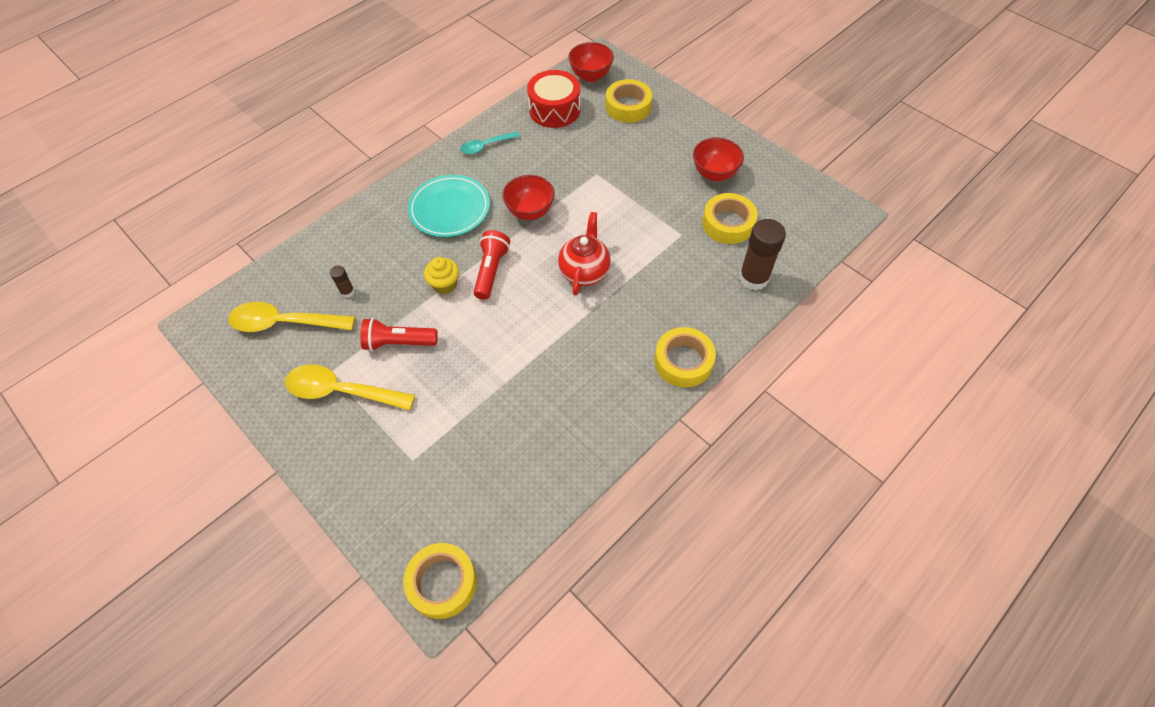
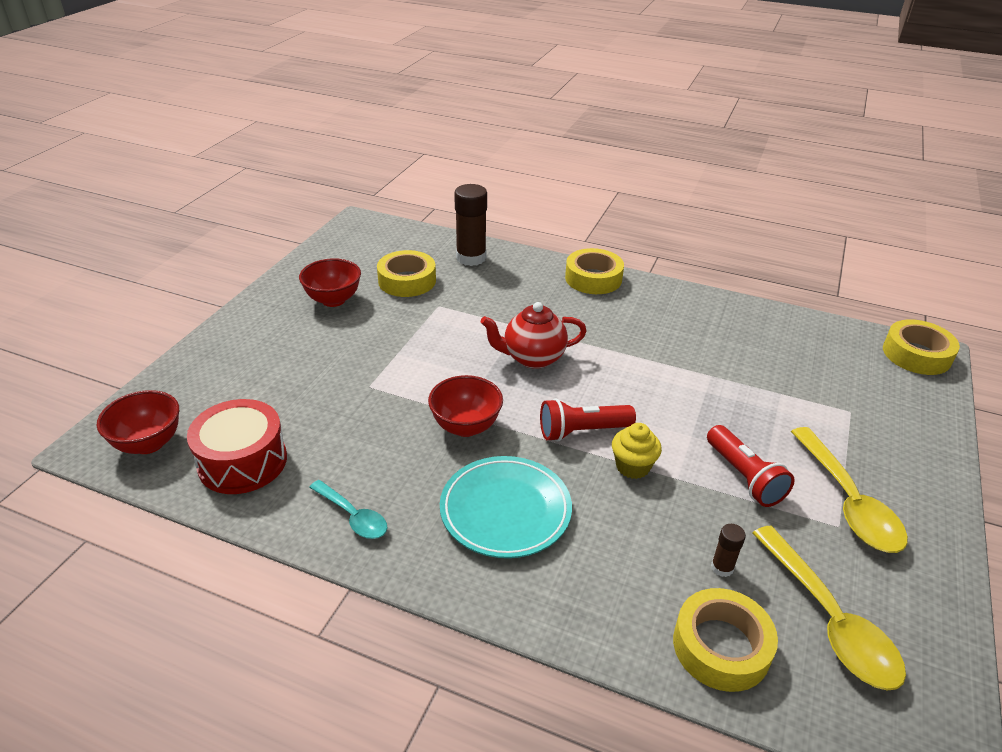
camera: 115 degrees left, 20 degrees down
yellow tape [605,79,652,123] -> yellow tape moved to [673,588,778,692]

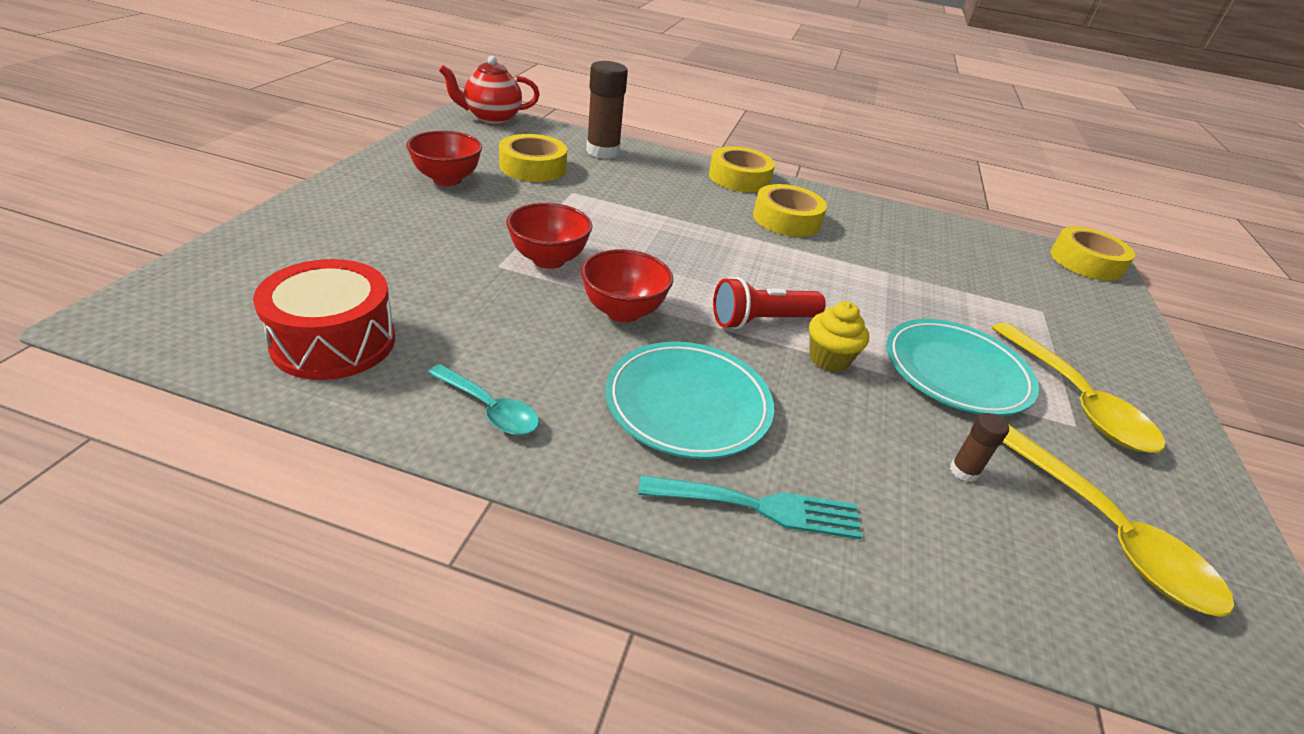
camera: 10 degrees left, 0 degrees up
red bowl [97,390,179,454] -> red bowl moved to [506,203,592,269]
red teapot [480,302,587,369] -> red teapot moved to [439,56,540,124]
yellow tape [673,588,778,692] -> yellow tape moved to [753,184,827,237]
red flashlight [707,425,795,507] -> turquoise plate [886,319,1039,416]
none -> turquoise fork [638,475,862,540]

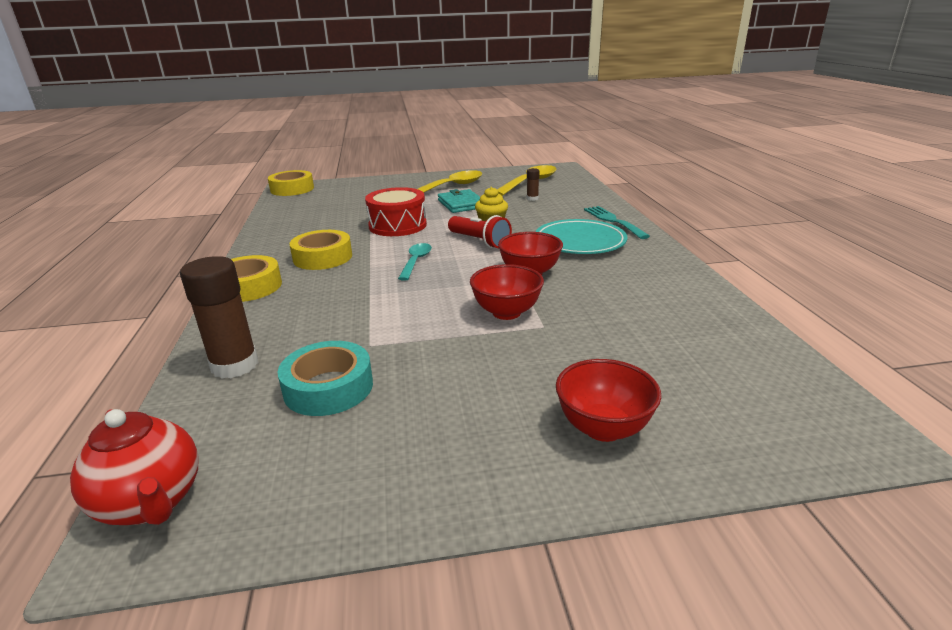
camera: 110 degrees left, 10 degrees down
red drum [253,259,395,380] -> red drum moved to [365,187,427,236]
red bowl [406,131,482,186] -> red bowl moved to [556,359,661,442]
turquoise spoon [428,364,539,435] -> turquoise spoon moved to [398,243,432,281]
yellow tape [499,134,567,182] -> turquoise tape [278,341,373,416]
turquoise plate [886,319,1039,416] -> turquoise wallet [438,189,480,213]

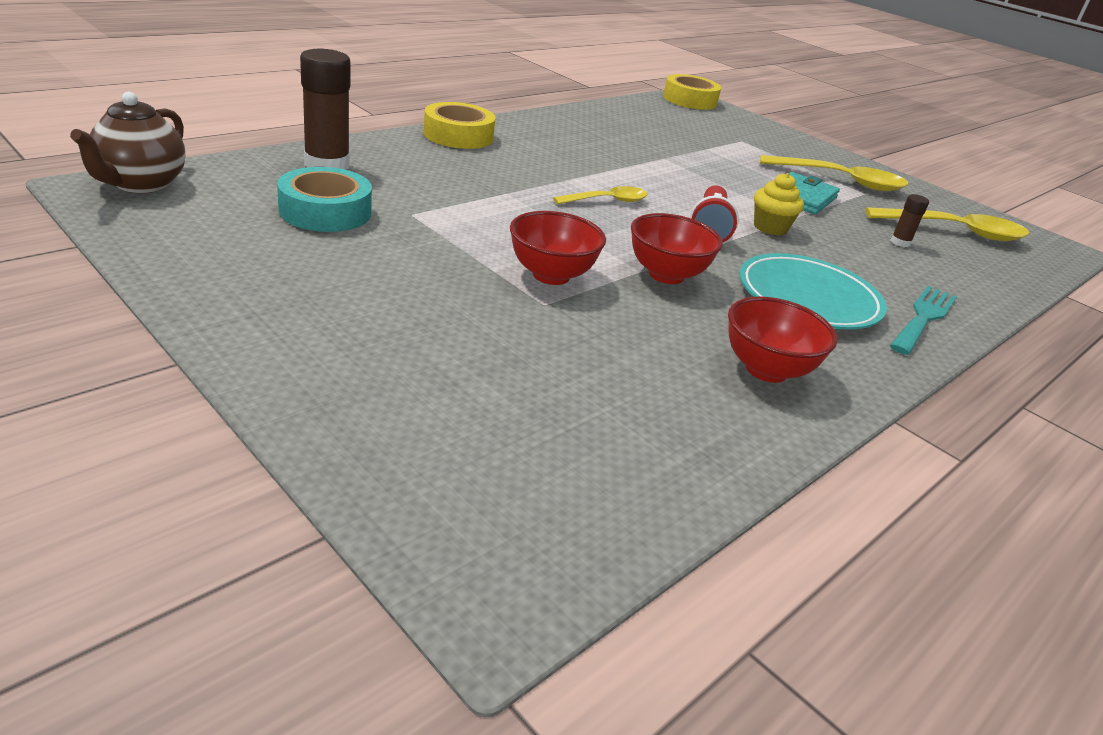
camera: 50 degrees right, 5 degrees up
red teapot [70,409,199,525] -> brown teapot [70,92,185,193]
yellow tape [289,230,352,270] -> none
red drum [365,187,427,236] -> none
turquoise spoon [398,243,432,281] -> yellow spoon [553,186,648,204]
red bowl [556,359,661,442] -> red bowl moved to [728,296,838,383]

